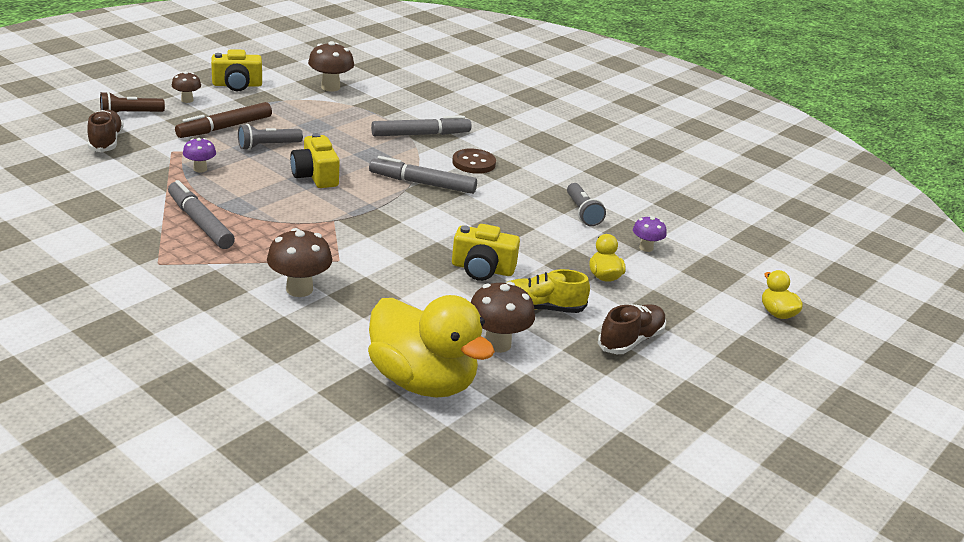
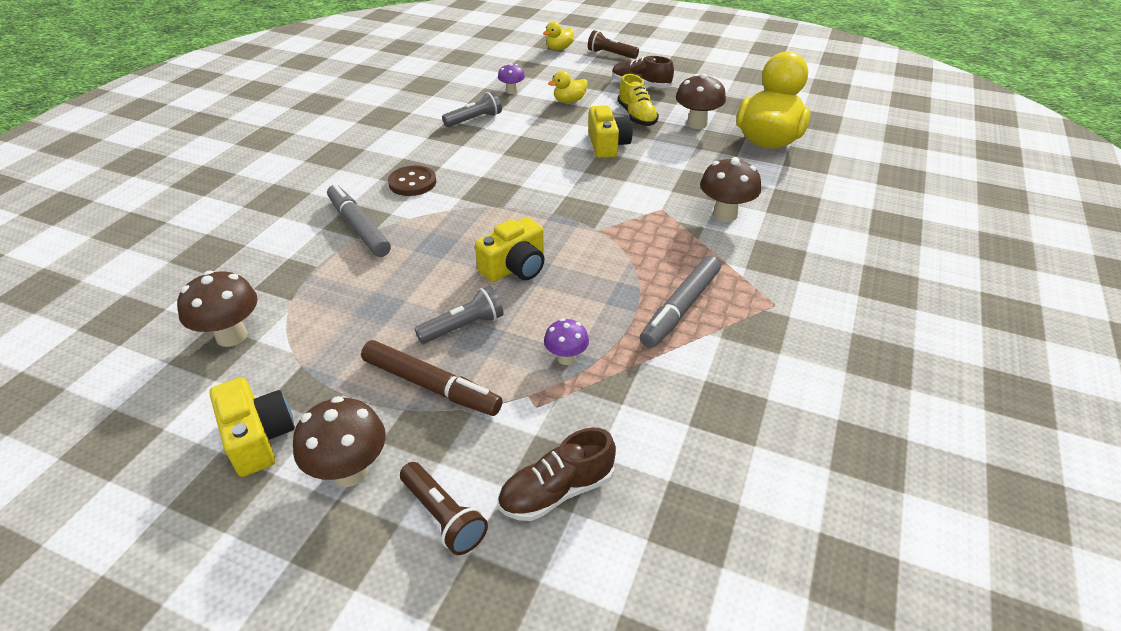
camera: 105 degrees left, 10 degrees up
brown mushroom [172,71,201,103] -> brown mushroom [293,396,386,487], size x1.67
grey flashlight [238,124,303,150] -> grey flashlight turned 75 degrees counterclockwise [414,286,503,344]
grey marker [369,156,477,194] -> none
none -> brown flashlight [588,30,639,59]

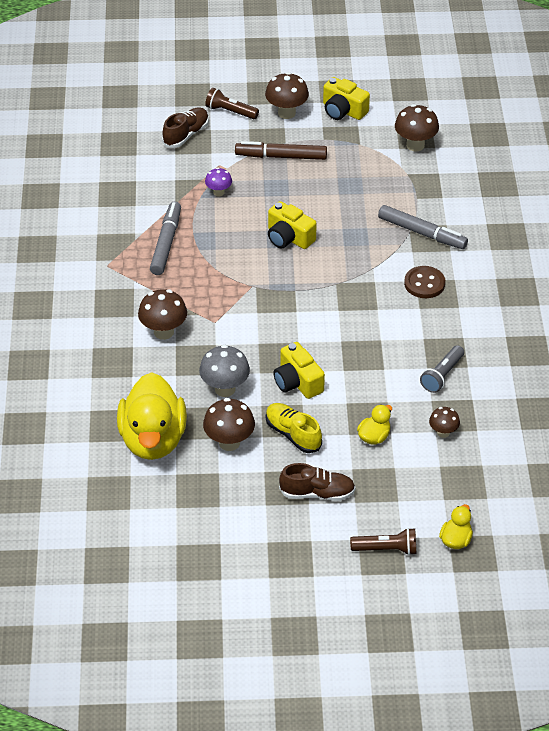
camera: 155 degrees right, 5 degrees up
grey flashlight [414,286,503,344] -> none
yellow camera [475,217,544,282] -> yellow camera turned 75 degrees counterclockwise [268,201,317,249]
purple mushroom [498,63,525,94] -> brown mushroom [429,407,460,438]
none -> grey mushroom [199,345,250,397]

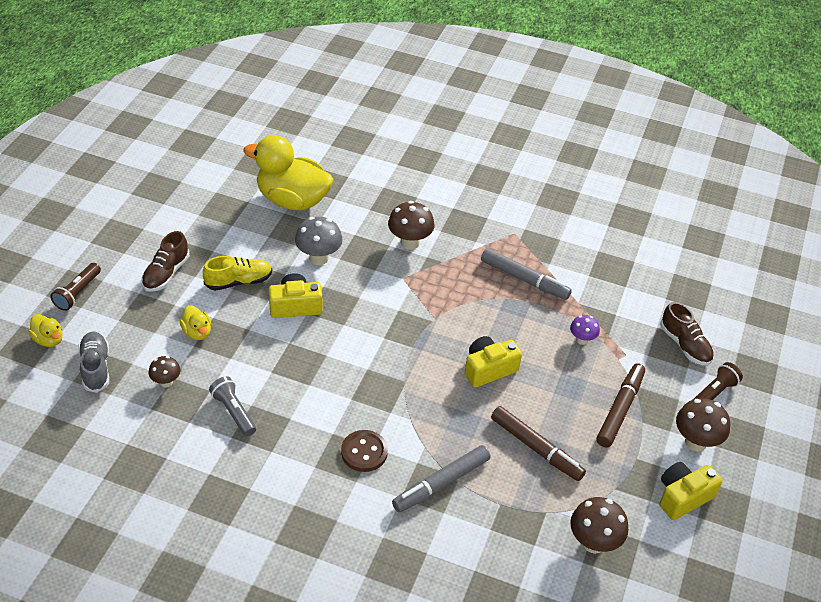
camera: 110 degrees right, 0 degrees up
brown mushroom [203,398,255,451] -> none
none -> grey shoe [78,332,109,393]
none -> brown marker [491,406,586,481]

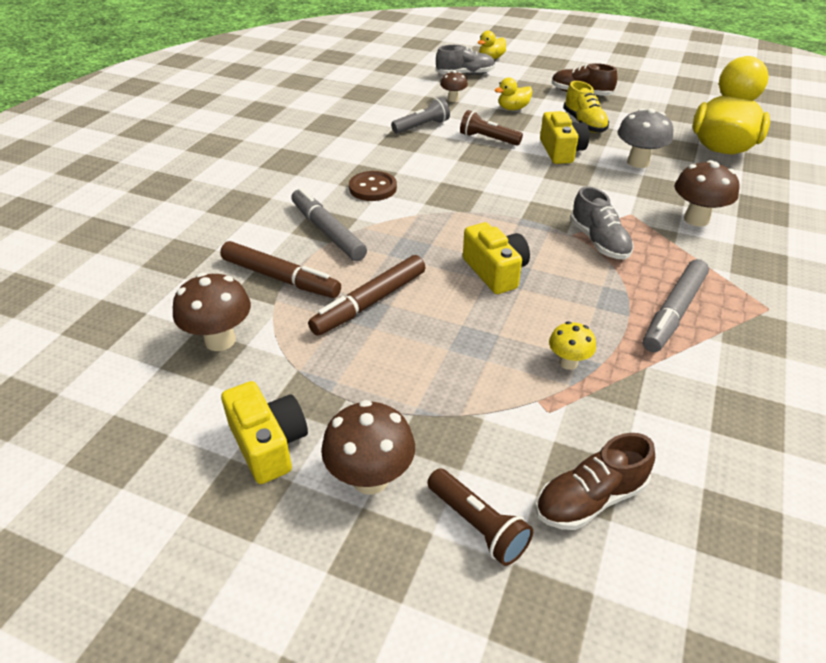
camera: 95 degrees right, 5 degrees down
brown flashlight [50,263,101,311] -> brown flashlight moved to [460,110,523,146]
purple mushroom [570,315,600,345] -> yellow mushroom [549,321,596,370]
brown marker [597,363,645,447] -> brown marker moved to [220,241,341,298]
none -> grey shoe [570,186,634,259]

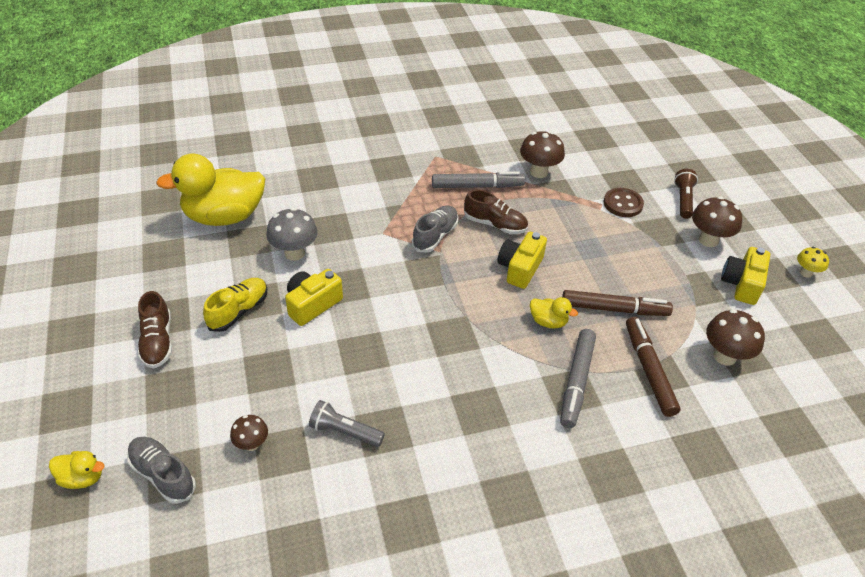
camera: 130 degrees left, 5 degrees up
brown button [349,171,397,201] -> brown button moved to [603,188,644,217]
brown flashlight [460,110,523,146] -> none
yellow duck [495,78,532,110] -> yellow duck moved to [530,297,578,329]
brown shoe [535,433,655,530] -> brown shoe moved to [464,189,528,234]
yellow mushroom [549,321,596,370] -> yellow mushroom moved to [797,247,829,278]
brown mushroom [675,160,739,227] -> brown mushroom moved to [520,131,565,178]

